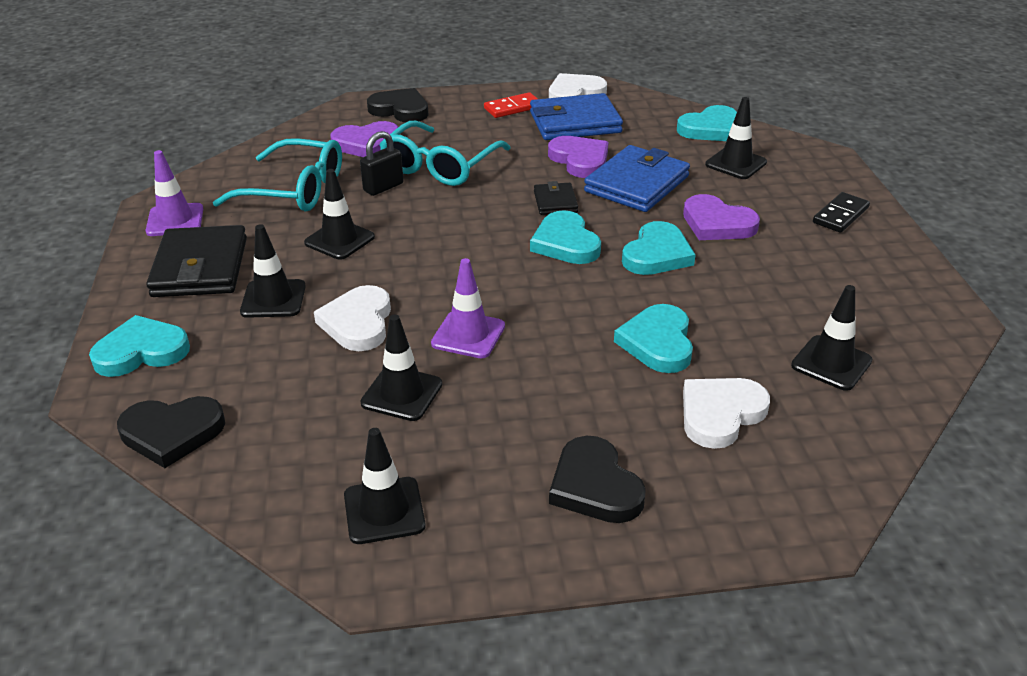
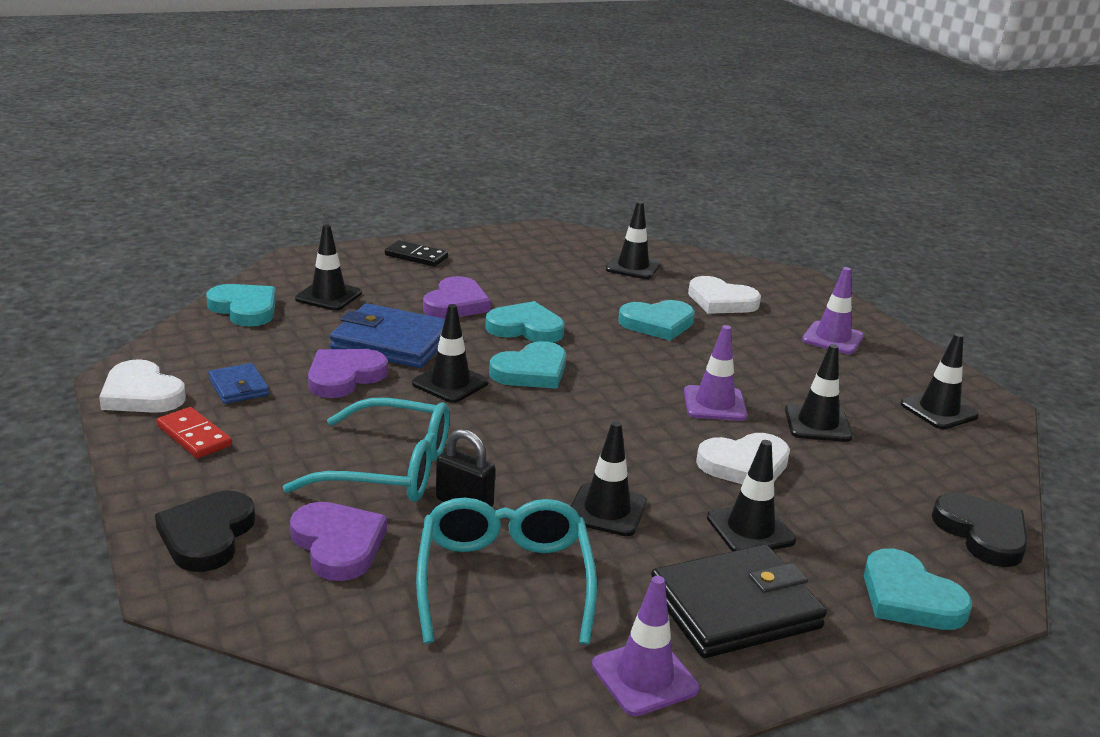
camera: 110 degrees left, 10 degrees down
blue wallet [530,93,623,140] -> blue wallet [208,363,269,404], size x0.52
black wallet [534,181,578,215] -> black traffic cone [412,304,489,403]
black heart [549,436,646,523] -> purple traffic cone [802,267,864,354]

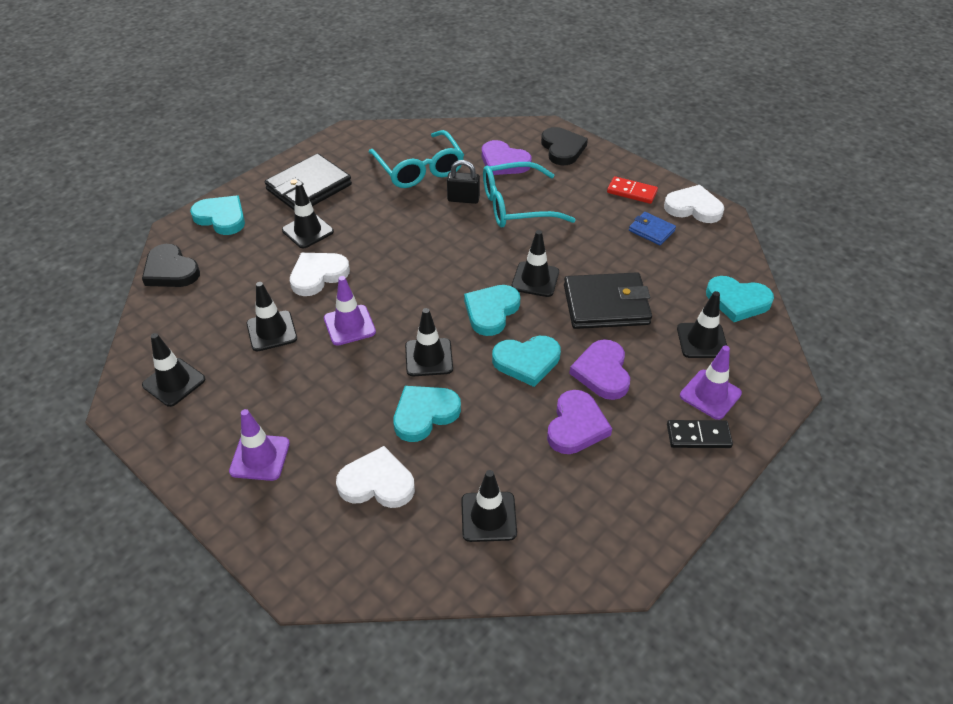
camera: 160 degrees right, 20 degrees up
purple heart [308,349,388,398] -> purple heart moved to [547,390,612,454]
blue wallet [330,303,445,368] -> black wallet [564,272,652,329]
black traffic cone [571,421,647,536] -> black traffic cone moved to [405,308,453,376]
purple traffic cone [592,576,699,716] -> purple traffic cone moved to [680,346,742,420]

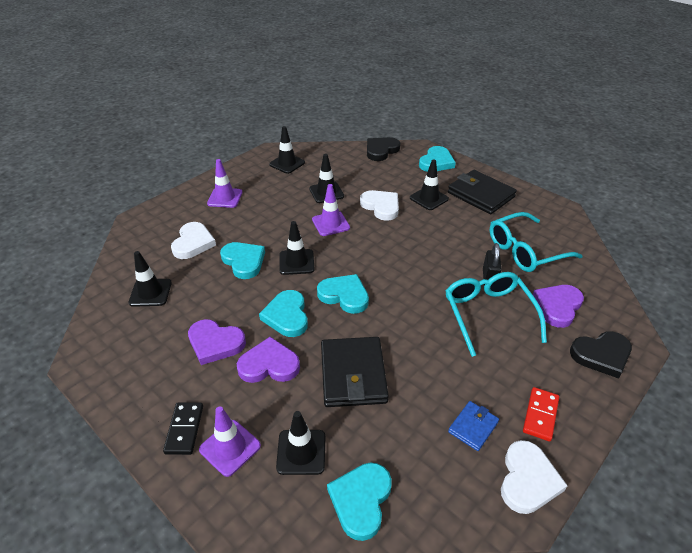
camera: 90 degrees right, 5 degrees down
black traffic cone [512,230,559,297] -> none

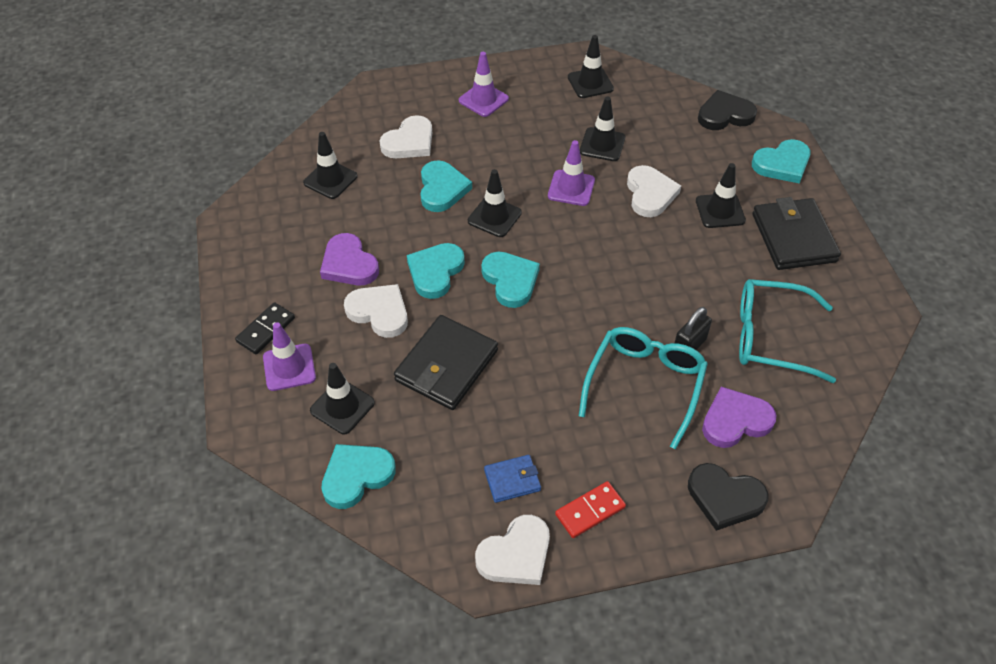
camera: 35 degrees right, 10 degrees up
purple heart [237,337,300,383] -> white heart [344,284,408,338]

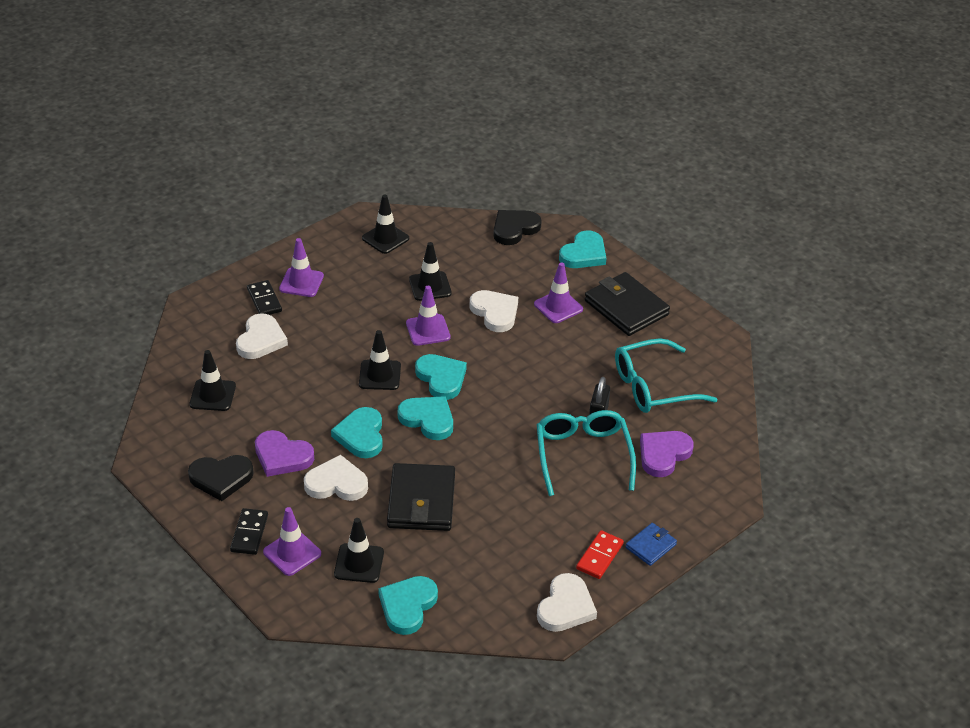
camera: 30 degrees left, 10 degrees down
turquoise heart [420,160,472,212] -> turquoise heart moved to [415,354,467,400]
blue wallet [484,455,541,503] -> blue wallet moved to [626,523,677,566]
black heart [688,463,768,531] -> black heart moved to [188,455,254,501]
black traffic cone [696,163,746,228] -> purple traffic cone [534,262,583,323]
none -> black domino [247,280,282,315]

